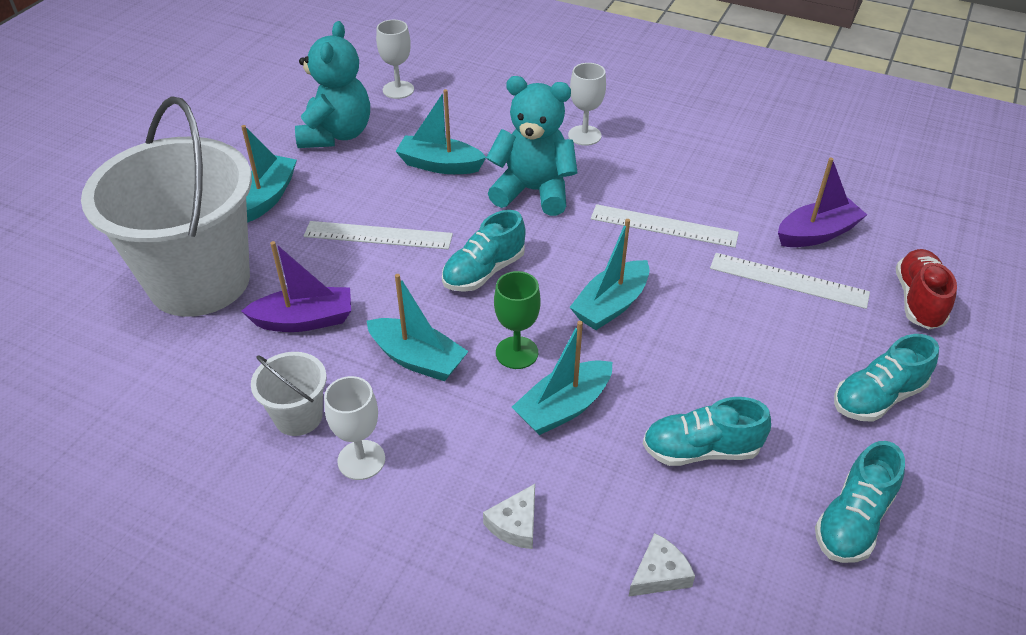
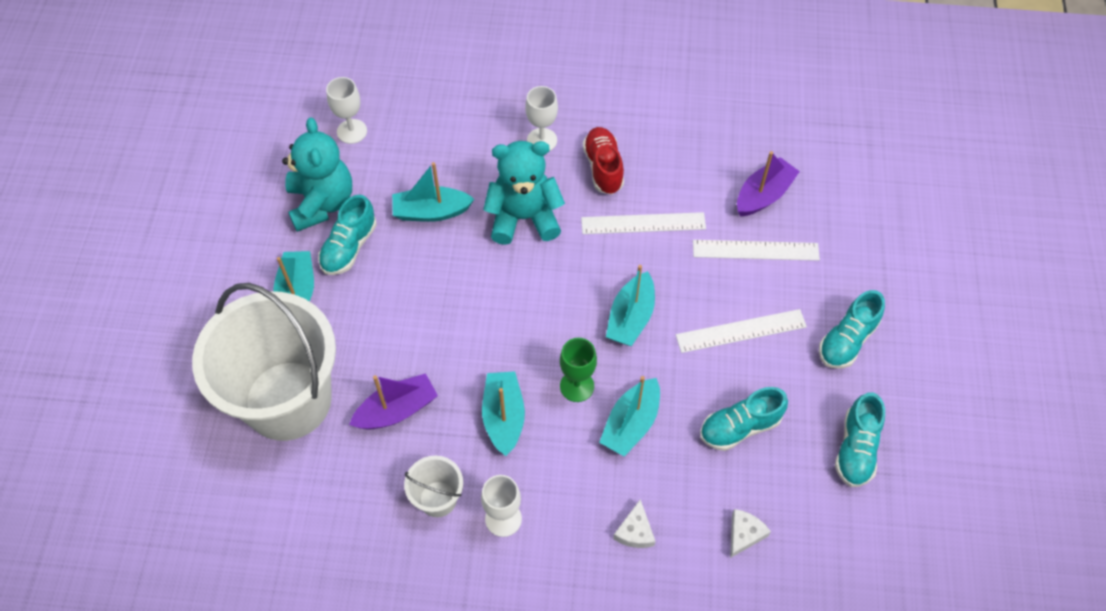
camera: 20 degrees left, 15 degrees up
white ruler [304,221,453,249] -> white ruler moved to [676,309,807,353]
turquoise boat [367,274,469,381] -> turquoise boat turned 105 degrees counterclockwise [482,371,525,456]
turquoise shoe [442,210,526,292] -> turquoise shoe moved to [318,195,377,275]
red shoe [896,249,957,329] -> red shoe moved to [583,127,624,195]

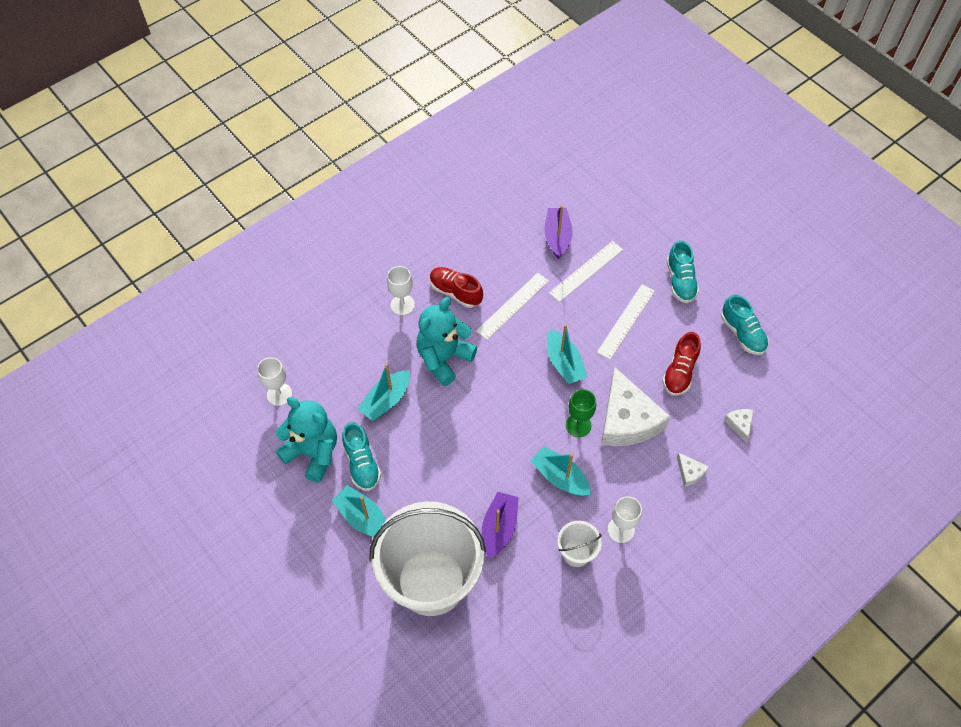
camera: 45 degrees left, 0 degrees up
turquoise boat [599,376,660,457] -> white cheese [601,367,670,446]
turquoise shoe [700,387,788,451] -> red shoe [662,332,701,396]

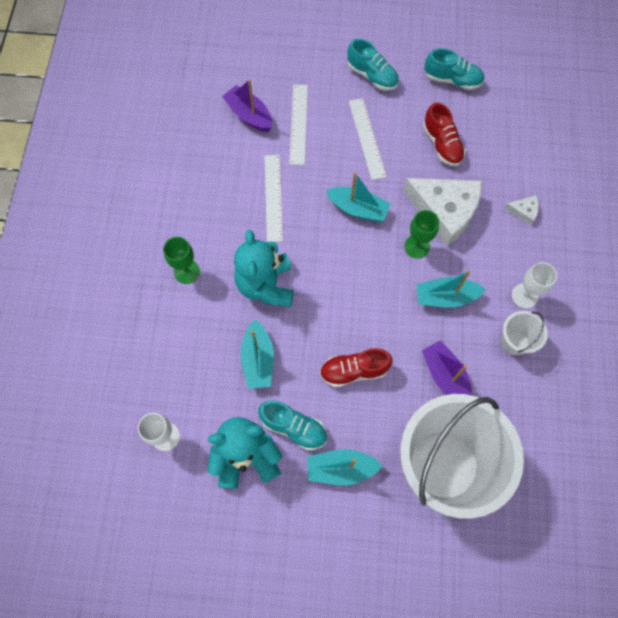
camera: 45 degrees left, 10 degrees up
white goblet [387,266,415,315] -> green goblet [163,237,200,284]
red shoe [430,267,483,308] -> red shoe moved to [320,348,392,387]
white cheese [724,409,754,442] -> none

